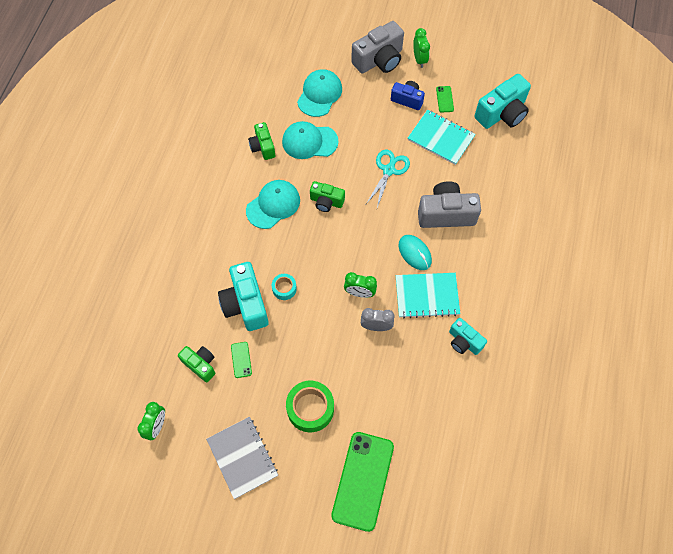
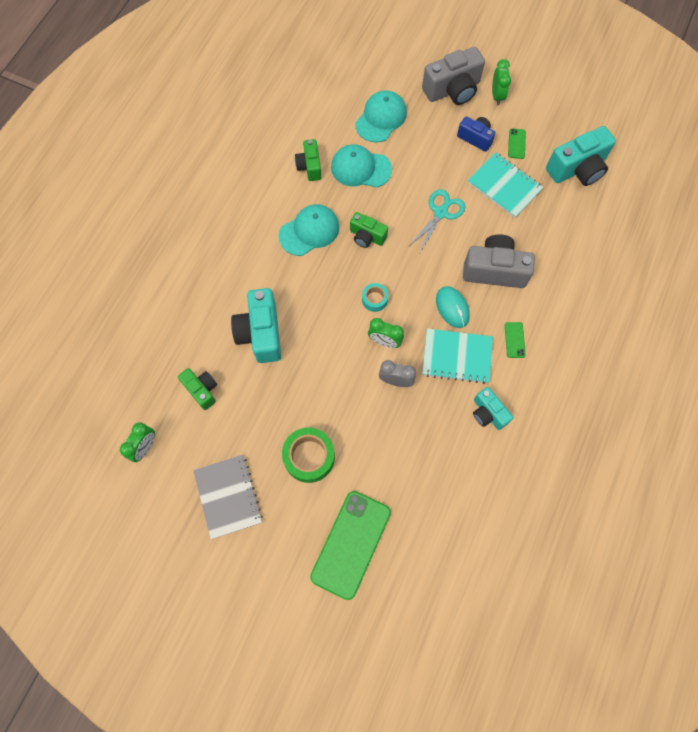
camera: 10 degrees right, 5 degrees up
green phone [231,342,252,378] -> green phone moved to [505,322,526,358]
turquoise tape [272,274,297,300] -> turquoise tape moved to [362,283,388,312]

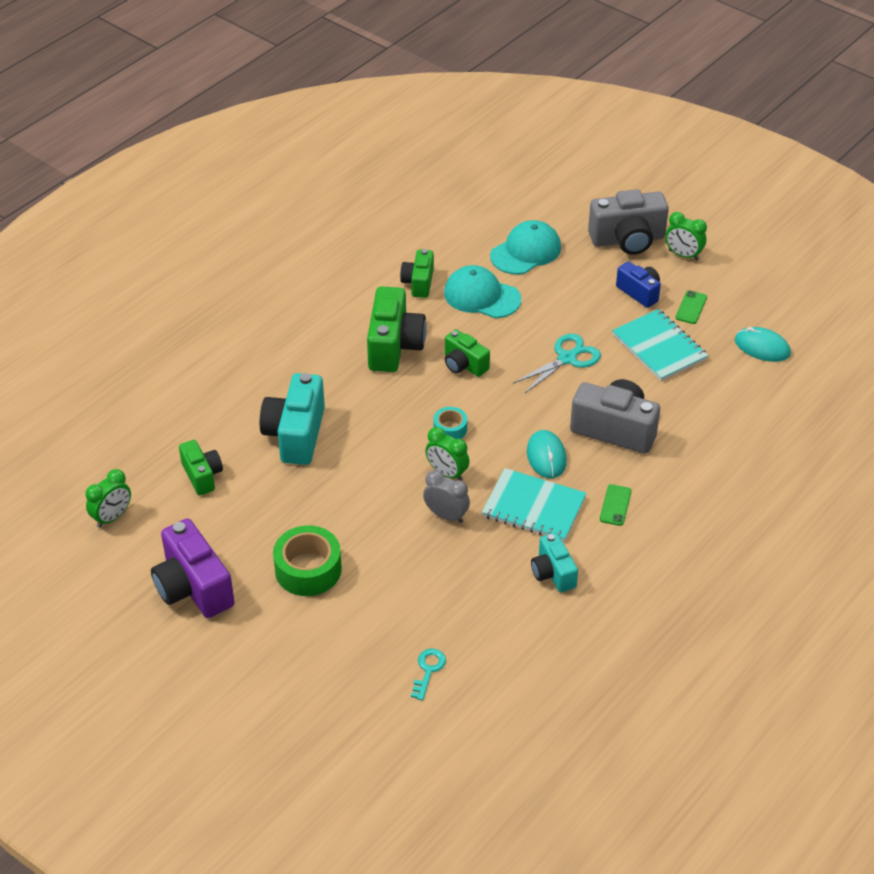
camera: 15 degrees right, 25 degrees down
grey notebook [193,454,263,539] -> purple camera [151,518,234,618]
turquoise cap [279,204,339,256] -> green camera [367,286,426,372]
green phone [310,491,391,600] -> none
green clock [492,59,511,105] -> green clock turned 105 degrees clockwise [665,212,707,260]
turquoise camera [546,126,616,186] -> turquoise mouse [735,327,791,362]
none -> turquoise key [411,649,446,701]

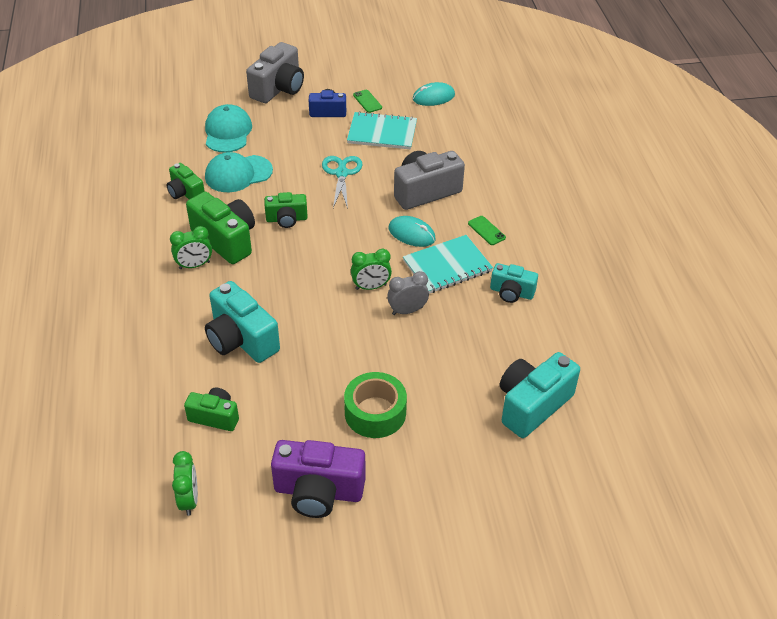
camera: 50 degrees left, 0 degrees up
turquoise key [411,649,446,701] -> turquoise camera [500,352,580,438]
turquoise tape [433,407,467,439] -> none
green clock [665,212,707,260] -> green clock moved to [170,226,212,269]

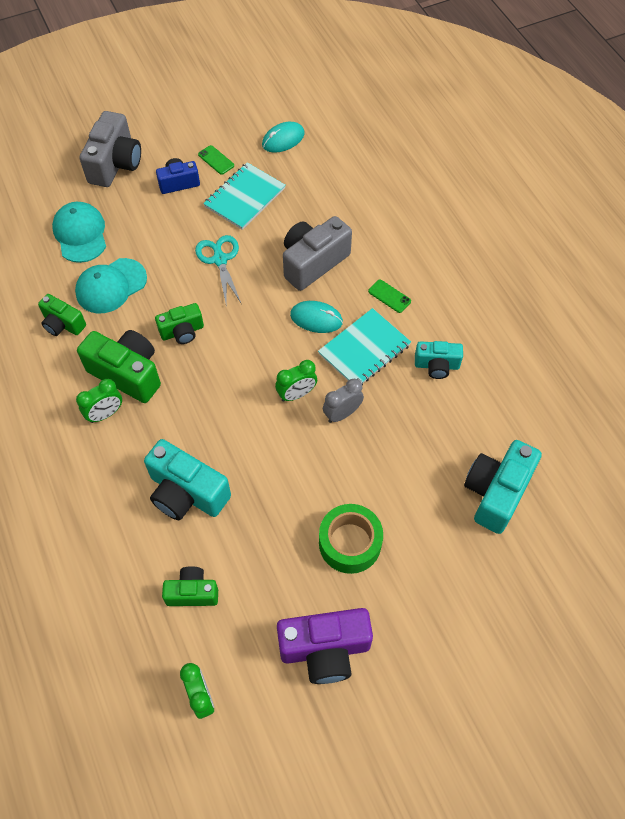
camera: 15 degrees left, 15 degrees up
turquoise notebook [347,111,417,149] -> turquoise notebook turned 45 degrees counterclockwise [203,162,286,230]

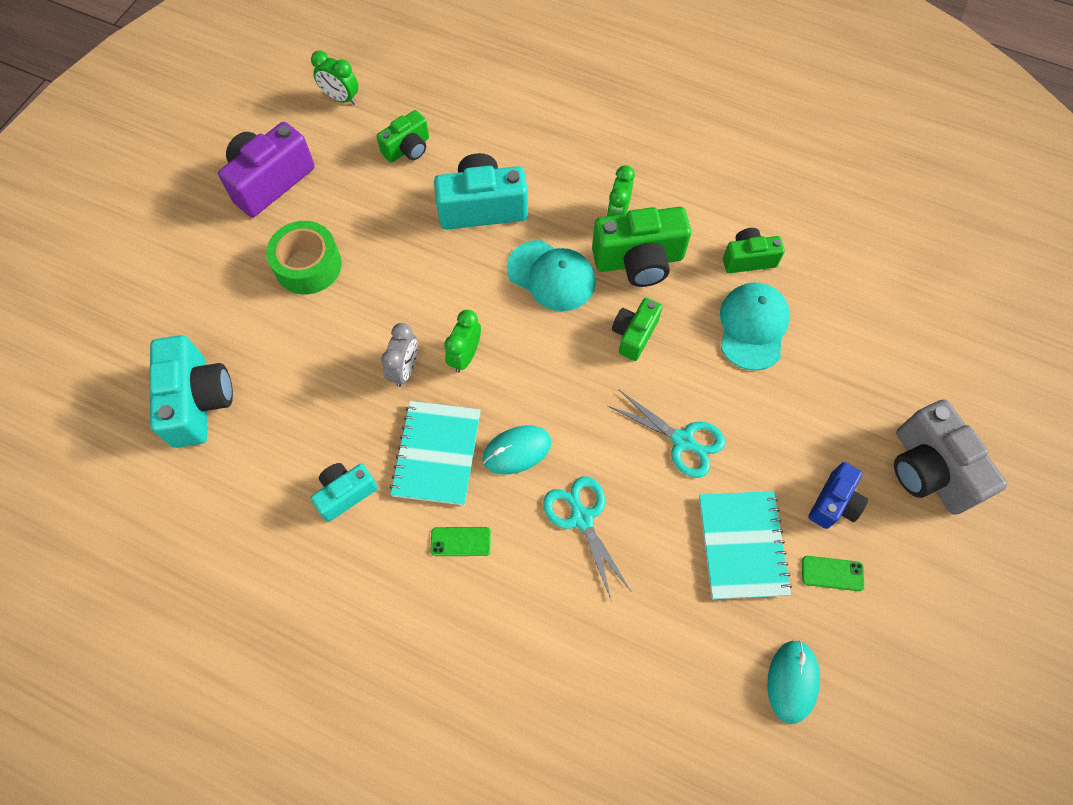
camera: 140 degrees right, 5 degrees up
turquoise cap [52,202,106,263] -> turquoise cap moved to [507,240,596,311]
grey camera [283,216,352,291] -> turquoise scissors [543,477,631,599]

